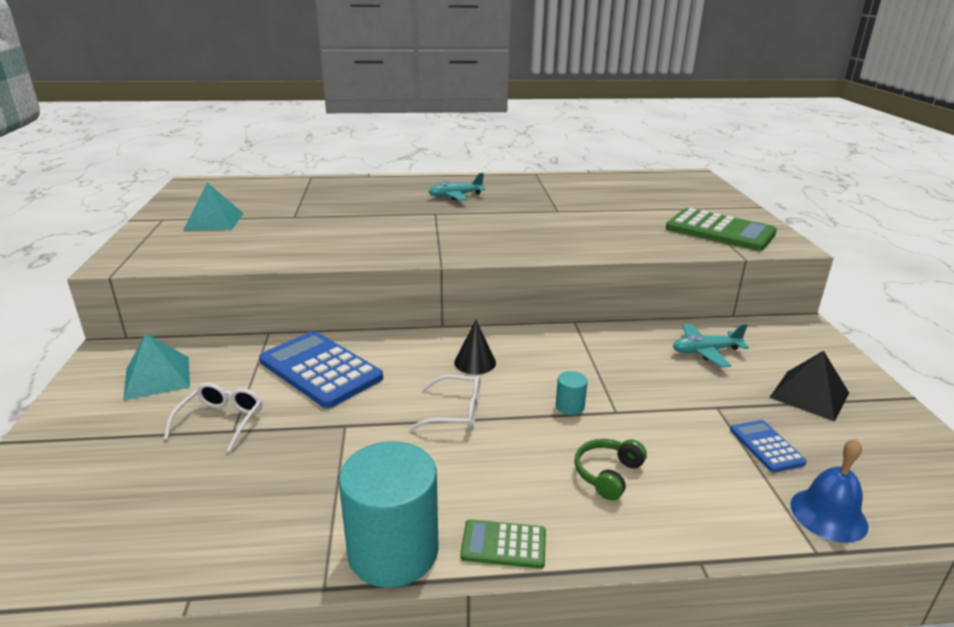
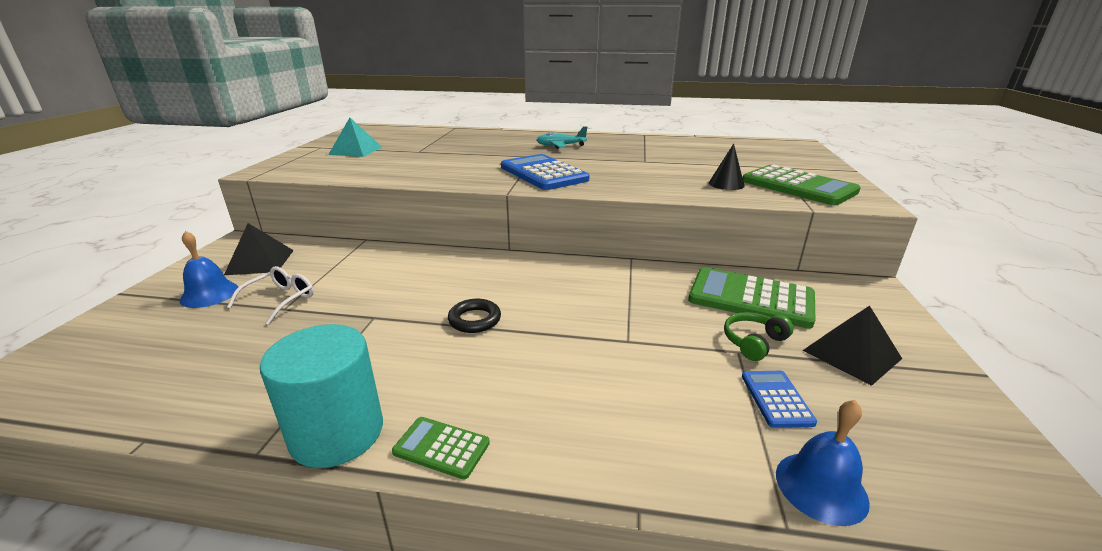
camera: 15 degrees right, 0 degrees up
turquoise pyramid [123,334,190,401] -> black pyramid [224,223,294,275]
blue calculator [259,331,383,408] -> blue calculator moved to [501,154,590,190]
white glasses [410,375,480,430] -> black ring [448,299,501,333]
black cone [454,319,496,374] -> black cone moved to [709,143,745,190]
turquoise cylinder [556,371,588,415] -> none
green headphones [574,439,647,501] -> green headphones moved to [724,312,794,361]
turquoise plane [673,324,749,367] -> green calculator [688,267,815,329]
none -> blue bell [180,231,238,308]

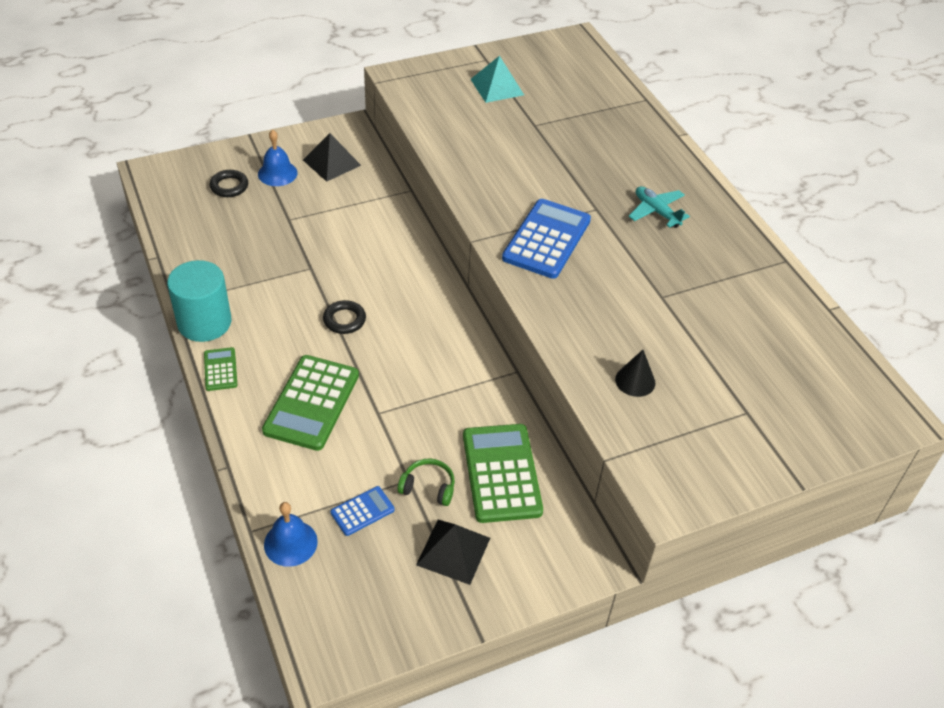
camera: 55 degrees right, 20 degrees up
white glasses [227,266,314,325] -> none
green calculator [743,165,861,205] -> green calculator moved to [262,355,359,451]
none -> black ring [210,170,248,197]

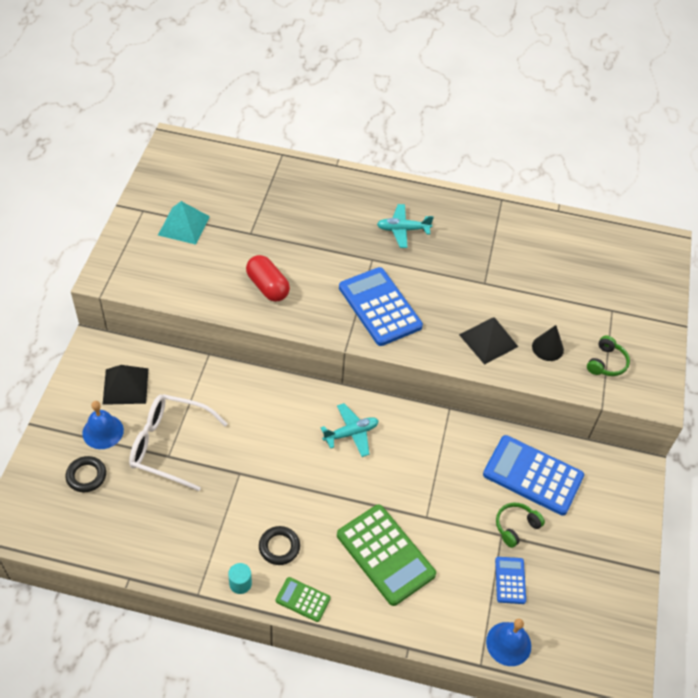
camera: 55 degrees left, 5 degrees up
turquoise cylinder [167,260,232,342] -> turquoise cylinder [228,563,252,594], size x0.43
black ring [323,300,366,334] -> black ring moved to [259,526,300,565]
black pyramid [416,520,490,585] -> black pyramid moved to [459,318,518,365]
green calculator [463,424,543,523] -> blue calculator [483,435,584,516]
none -> white glasses [129,394,228,491]
none -> red capsule [246,255,290,302]
none -> turquoise plane [321,403,379,457]
none -> green headphones [587,336,630,376]

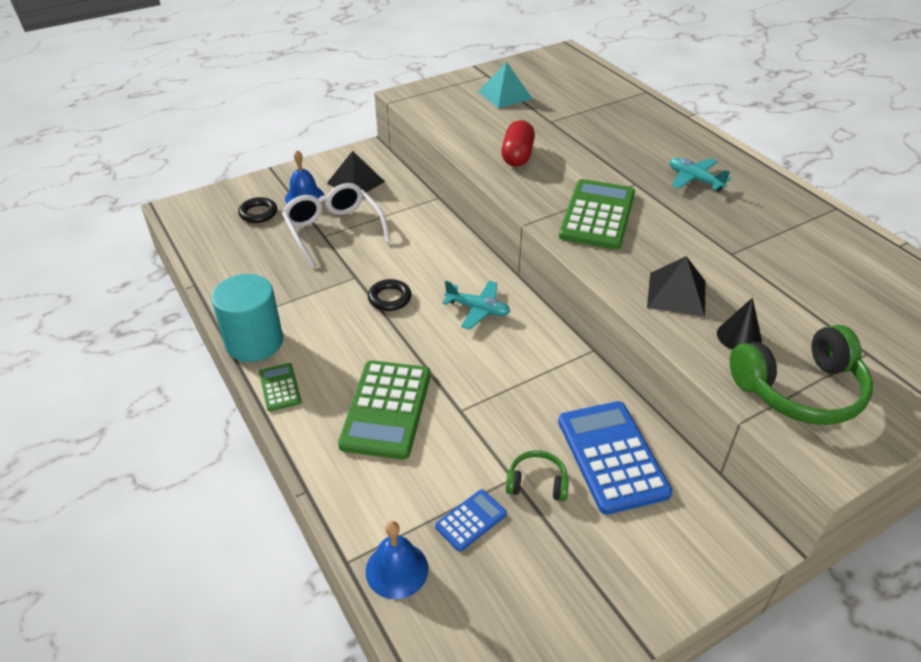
camera: 50 degrees right, 10 degrees down
turquoise cylinder [228,563,252,594] -> turquoise cylinder [211,274,283,362], size x2.35
black ring [259,526,300,565] -> black ring moved to [368,279,411,311]
blue calculator [339,267,423,346] -> green calculator [559,179,635,250]
green headphones [587,336,630,376] -> green headphones [730,325,873,425], size x1.98

